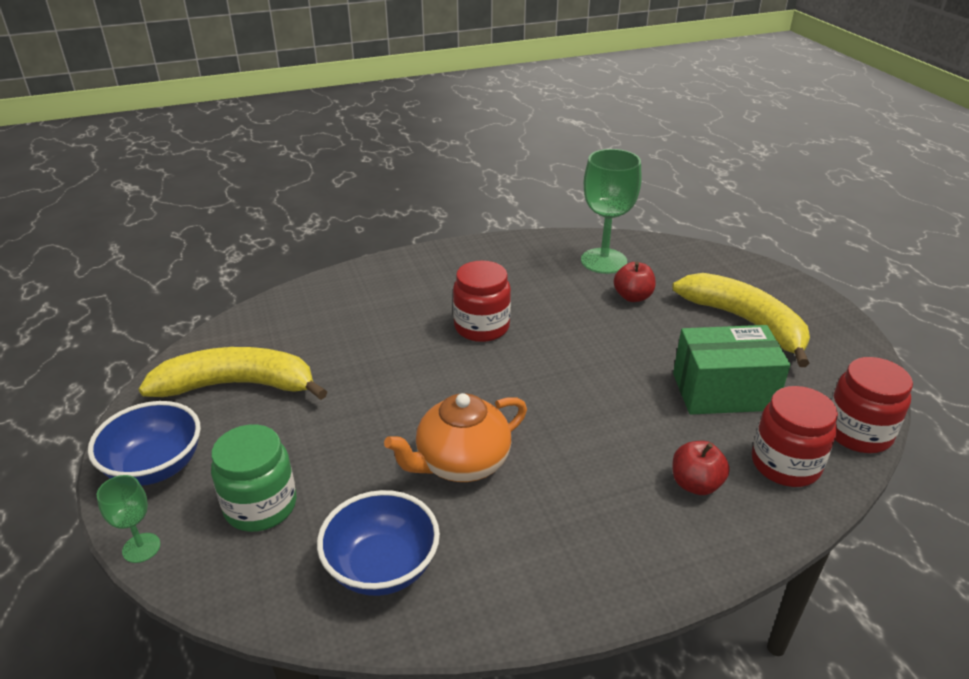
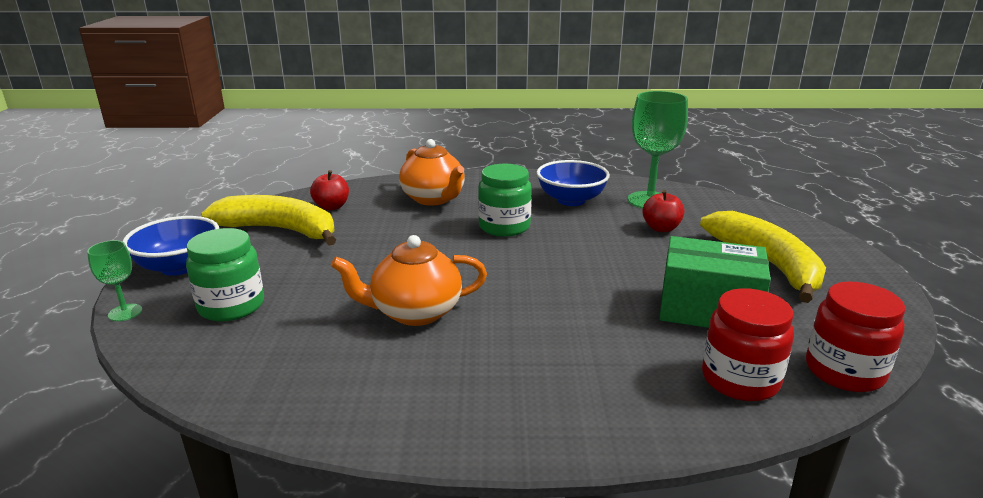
camera: 20 degrees right, 10 degrees down
blue bowl [317,490,440,596] -> blue bowl moved to [537,160,610,206]
red jar [453,260,511,342] -> green jar [478,164,532,237]
red apple [673,441,730,495] -> red apple moved to [310,170,349,210]
none -> orange teapot [399,139,465,205]

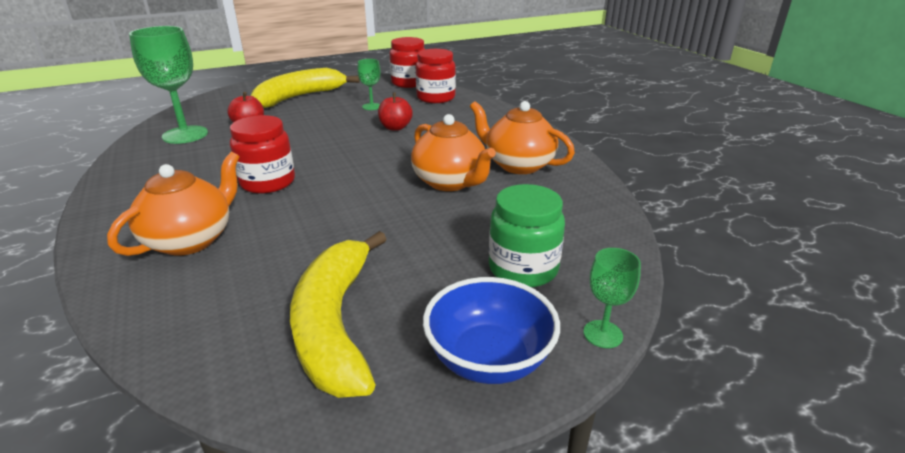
camera: 115 degrees left, 5 degrees up
red apple [310,170,349,210] -> red apple moved to [378,93,413,131]
green jar [478,164,532,237] -> red jar [230,115,295,193]
blue bowl [537,160,610,206] -> none
green box [659,236,771,328] -> green goblet [357,59,381,110]
none -> orange teapot [470,101,575,174]

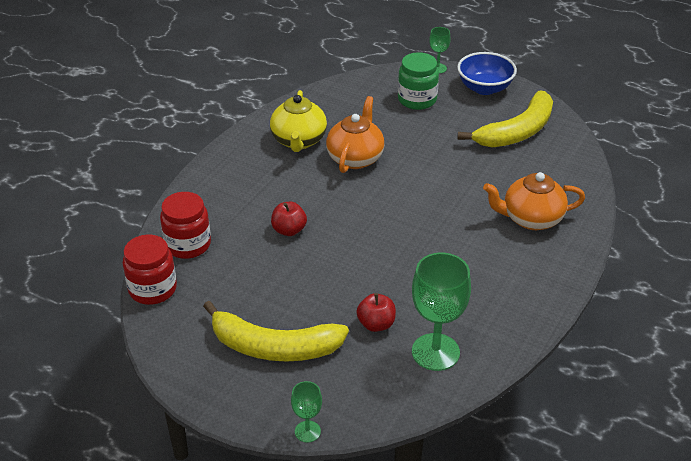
camera: 125 degrees left, 10 degrees up
red jar [230,115,295,193] -> none
green goblet [357,59,381,110] -> green goblet moved to [291,381,322,443]
orange teapot [470,101,575,174] -> yellow teapot [270,90,327,152]

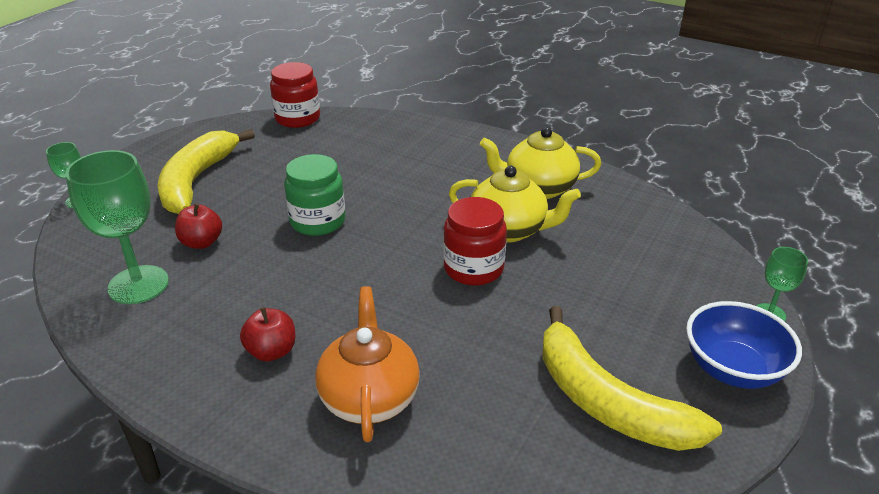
camera: 90 degrees right, 5 degrees down
red jar [160,192,211,259] -> red jar moved to [443,197,507,286]
red apple [271,202,307,236] -> red apple moved to [240,307,295,362]
orange teapot [326,96,384,173] -> yellow teapot [449,166,581,242]
green jar [398,52,439,110] -> green jar moved to [284,154,346,236]

